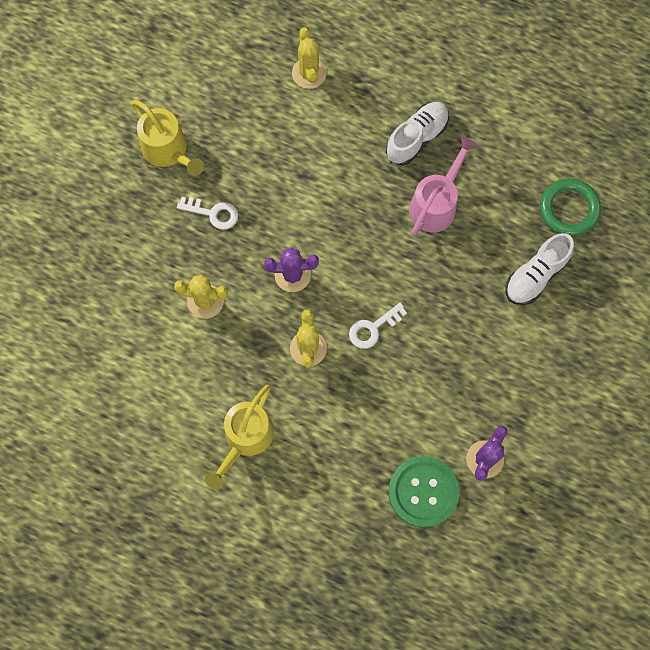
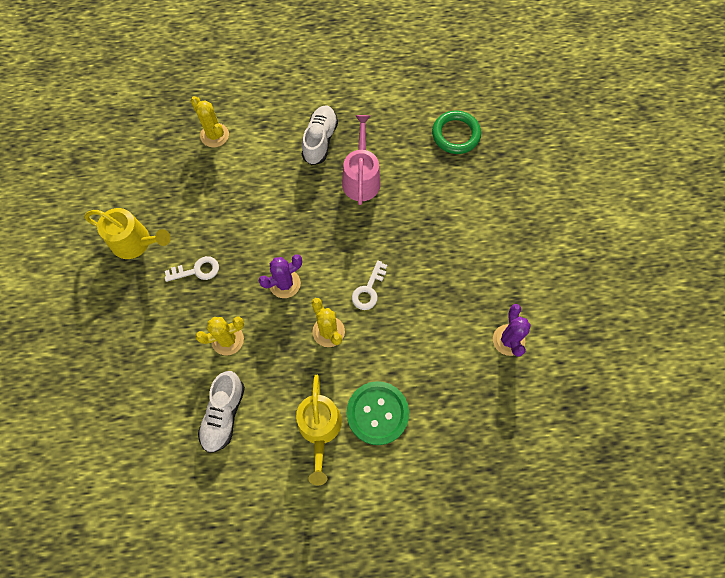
camera: 30 degrees left, 5 degrees down
green button [388,456,459,528] -> green button moved to [347,381,409,445]
white shoe [506,233,574,305] -> white shoe moved to [198,371,245,453]

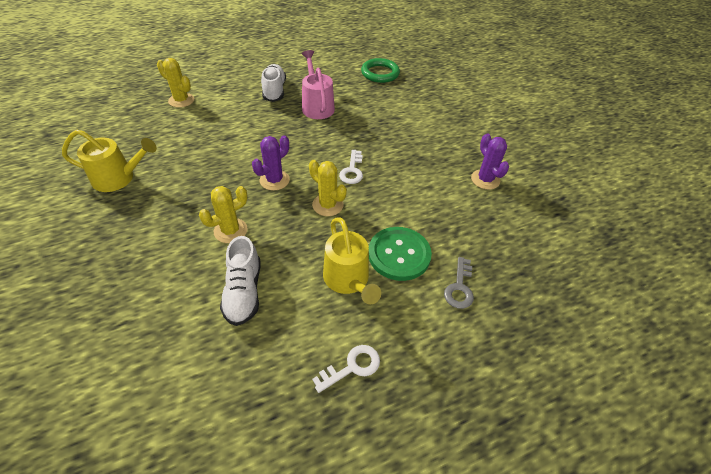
camera: 20 degrees left, 20 degrees down
white key [165,256,219,282] -> white key moved to [312,345,380,393]
none -> grey key [444,257,474,309]

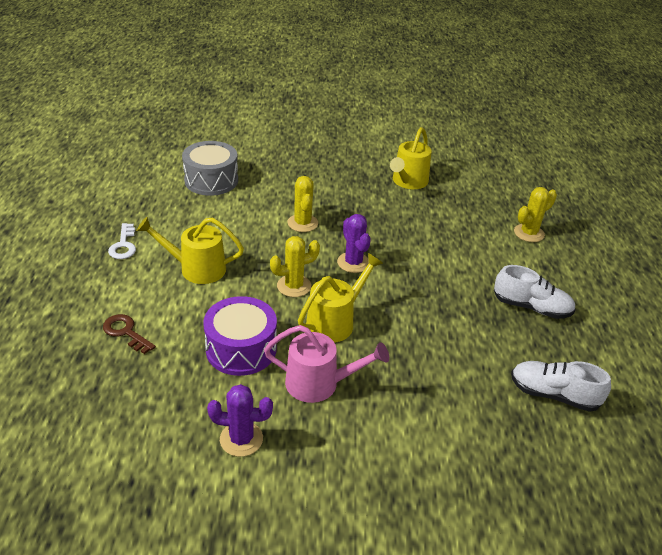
camera: 115 degrees right, 10 degrees down
white shoe [220,236,260,326] -> white shoe moved to [511,361,611,412]
pink watering can [302,50,335,119] -> pink watering can moved to [264,325,389,403]
white key [339,150,363,184] -> yellow watering can [298,253,383,343]
green ring [361,58,400,83] -> none
green button [369,227,432,281] -> none
grey key [444,257,474,309] -> brown key [103,314,156,354]
none -> grey drum [182,141,238,196]
none -> purple drum [203,296,277,376]

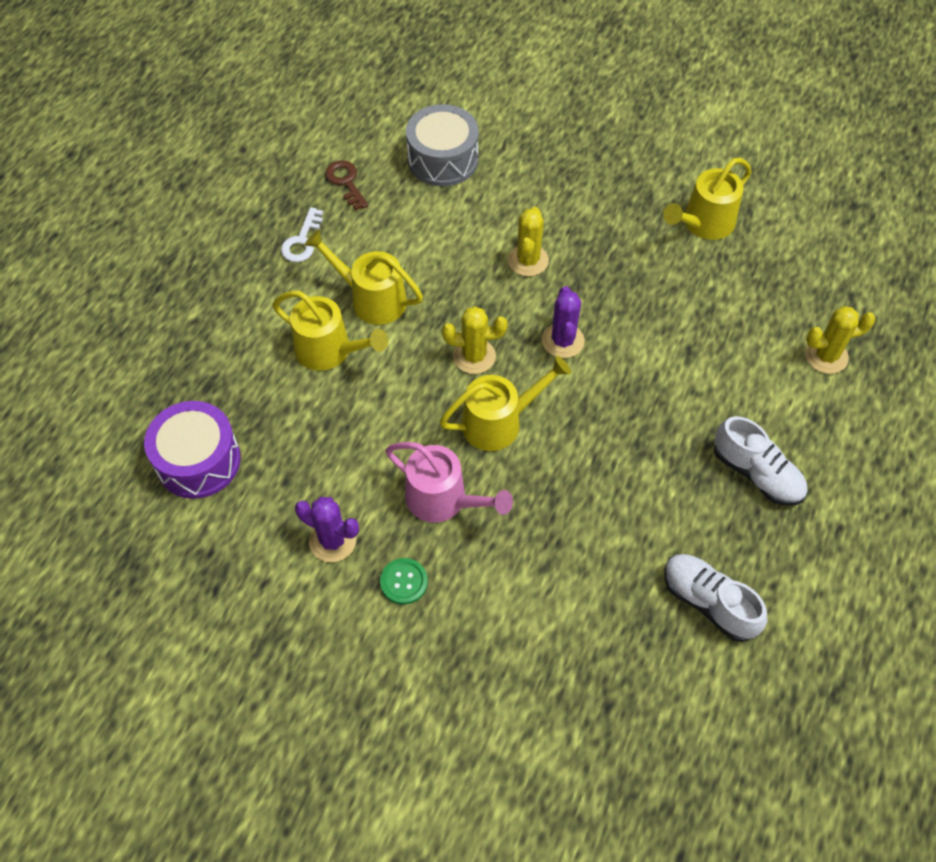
camera: 25 degrees right, 20 degrees up
brown key [103,314,156,354] -> brown key moved to [325,161,369,211]
purple drum [203,296,277,376] -> purple drum moved to [144,401,241,499]
none -> yellow watering can [272,291,388,371]
none -> green button [380,558,428,605]

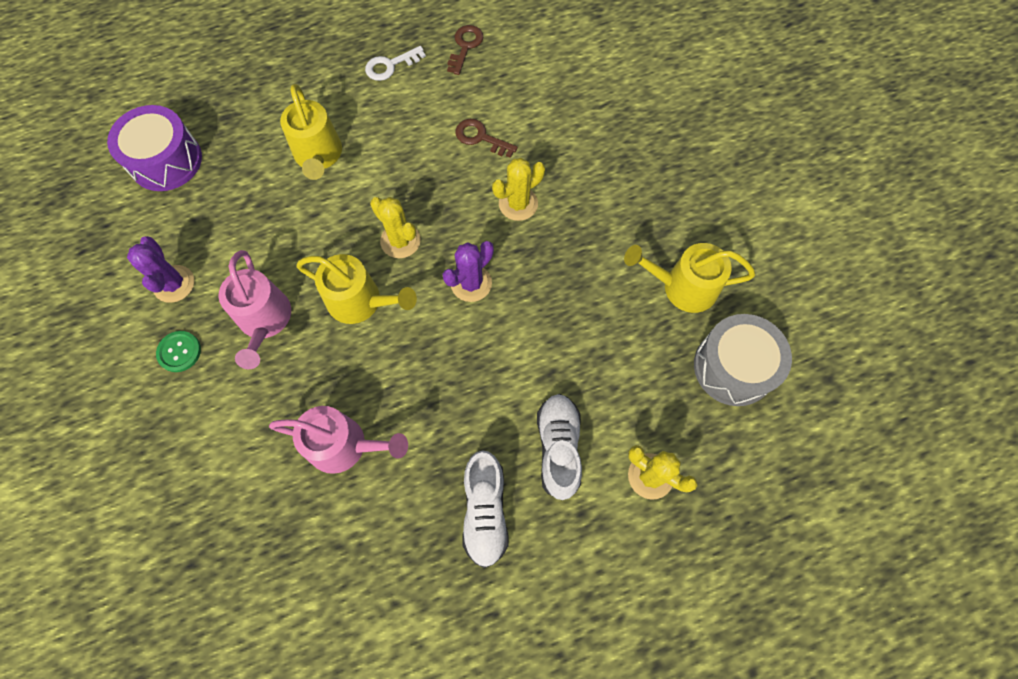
camera: 45 degrees right, 10 degrees up
yellow watering can [304,230,423,325] -> none
grey drum [406,104,479,187] -> grey drum moved to [694,314,792,406]
white shoe [665,554,767,642] -> white shoe moved to [537,394,582,500]
none -> pink watering can [269,406,408,474]
none -> brown key [455,119,518,158]

